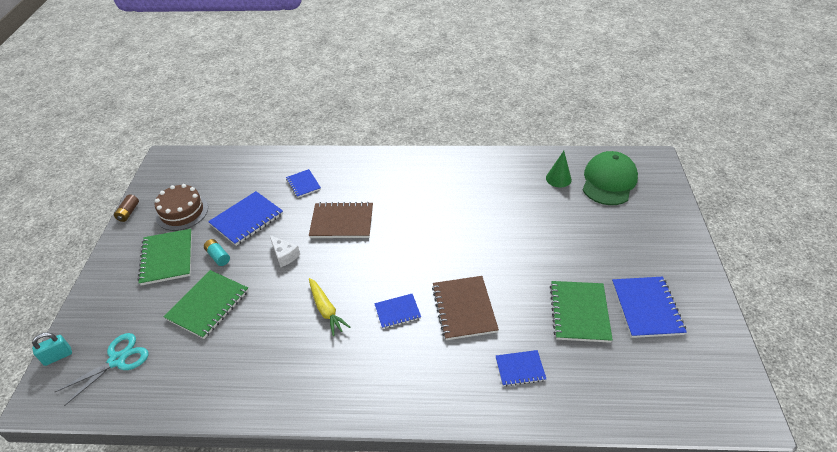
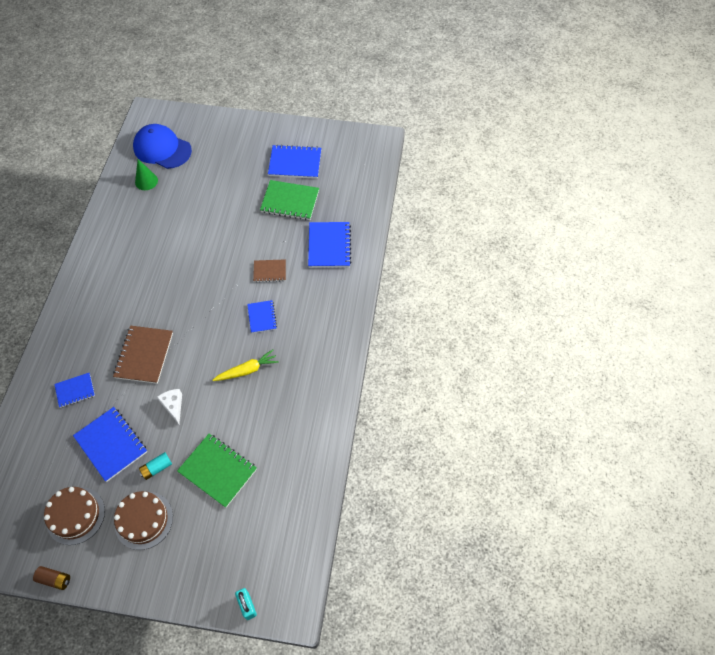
camera: 85 degrees left, 15 degrees up
turquoise scissors [55,333,148,406] -> none
green notebook [138,229,192,285] -> brown cake [114,491,173,550]
white cheese [269,235,300,267] -> white cheese turned 75 degrees counterclockwise [157,389,182,424]
brown notebook [432,276,499,340] -> brown notebook [253,259,286,282], size x0.59
blue notebook [496,350,546,387] -> blue notebook [308,222,351,268], size x1.70
green cap [583,151,638,205] -> blue cap [133,124,192,169]

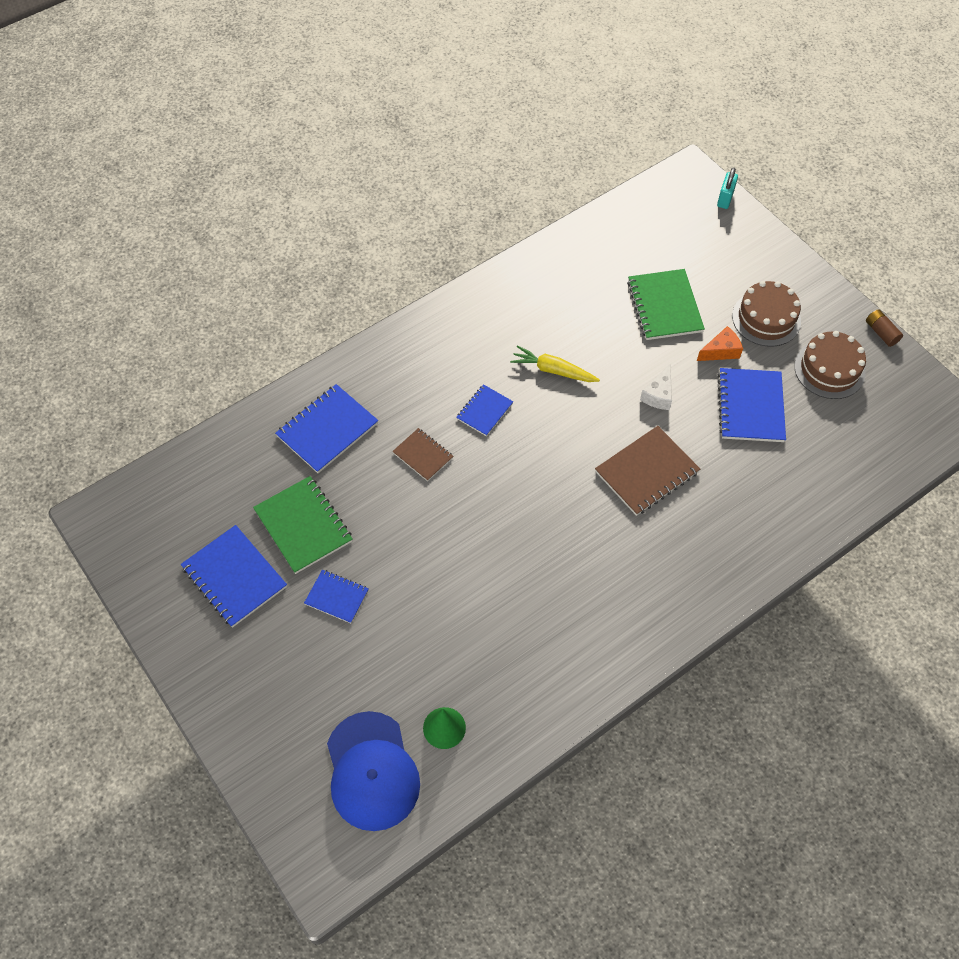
camera: 135 degrees left, 0 degrees up
blue notebook [54,373,95,408] -> blue notebook moved to [304,570,369,623]
turquoise battery [139,452,172,480] -> orange cheese [697,326,743,361]

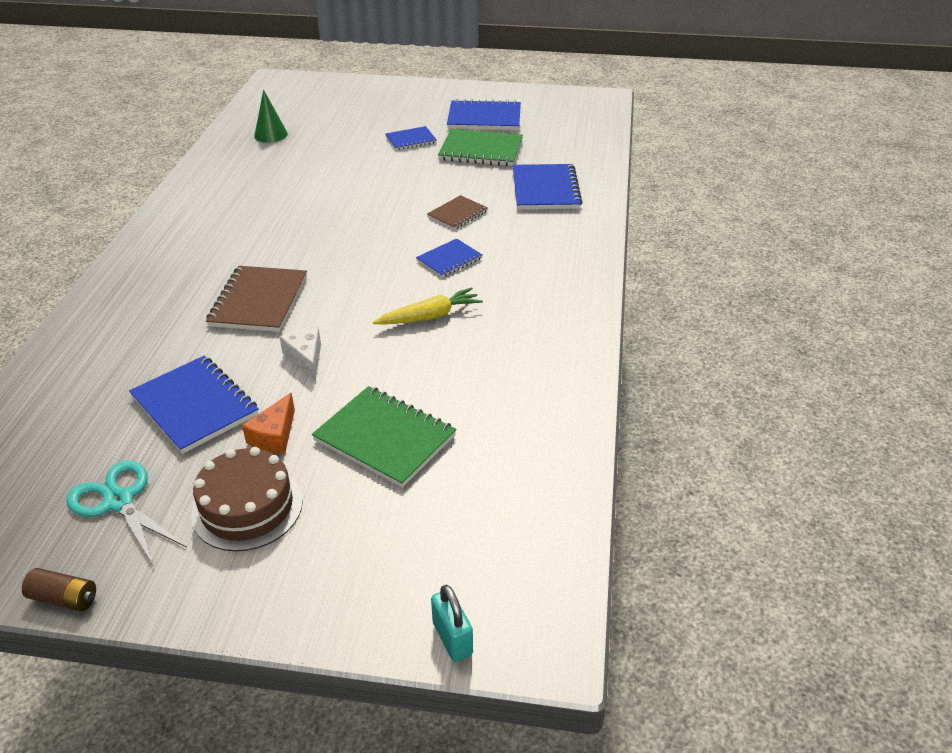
camera: 135 degrees right, 20 degrees down
blue cap [327,711,420,831] -> none
brown notebook [392,428,453,481] -> brown notebook turned 45 degrees counterclockwise [427,195,488,230]
blue notebook [456,384,513,436] -> blue notebook turned 60 degrees clockwise [416,239,482,277]
brown cake [794,331,866,399] -> turquoise scissors [66,460,187,566]

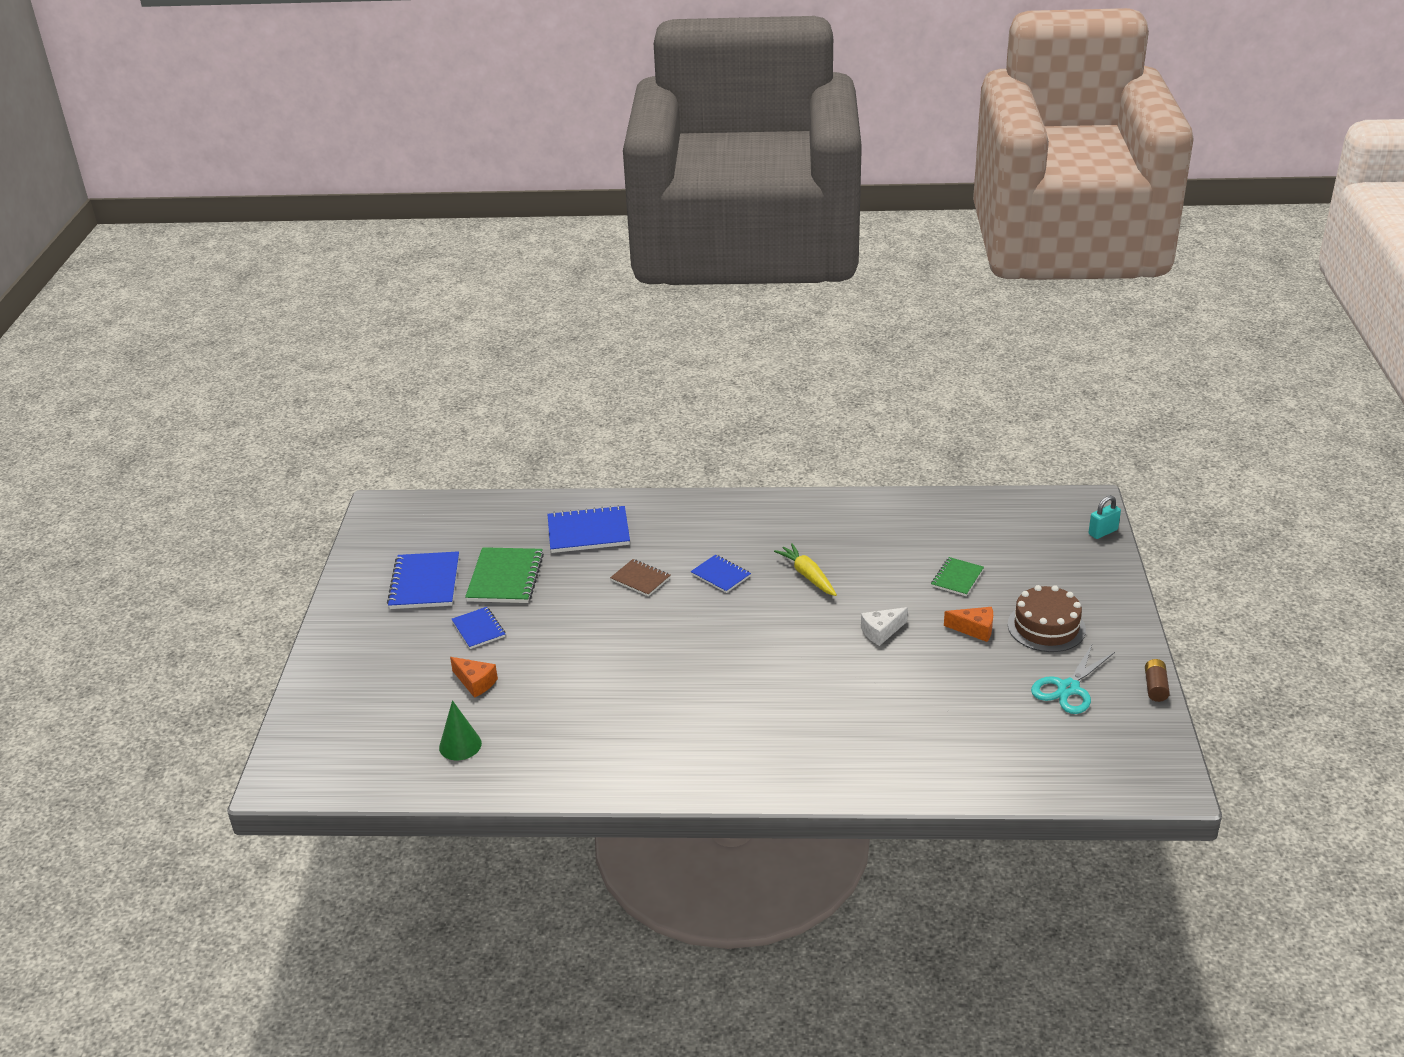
camera: 95 degrees left, 5 degrees down
blue notebook [129,356,258,454] -> none
brown notebook [206,266,307,332] -> none
green notebook [312,386,457,488] -> green notebook [931,557,984,596], size x0.59
none -> orange cheese [450,657,498,698]

